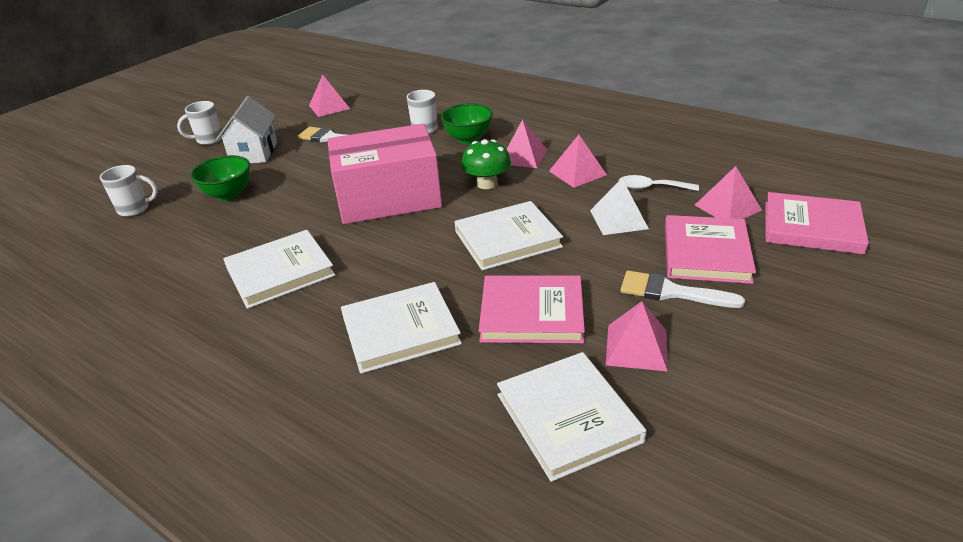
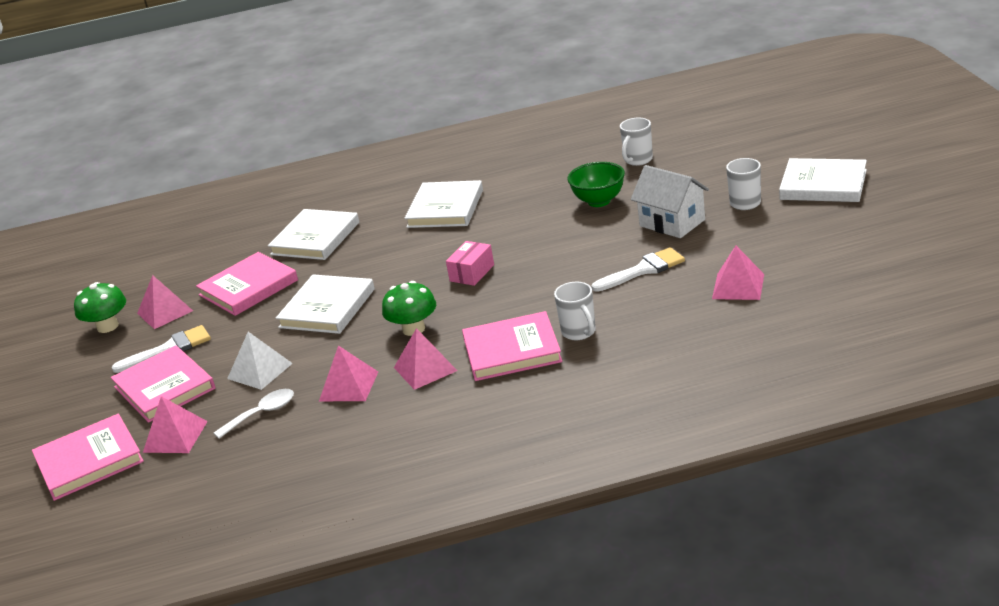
camera: 135 degrees right, 5 degrees down
pink box [328,124,442,224] -> pink box [446,241,494,286], size x0.40
green bowl [441,103,493,144] -> pink book [462,311,562,381]
white book [497,352,646,482] -> white book moved to [779,158,867,202]
none -> green mushroom [74,282,126,333]

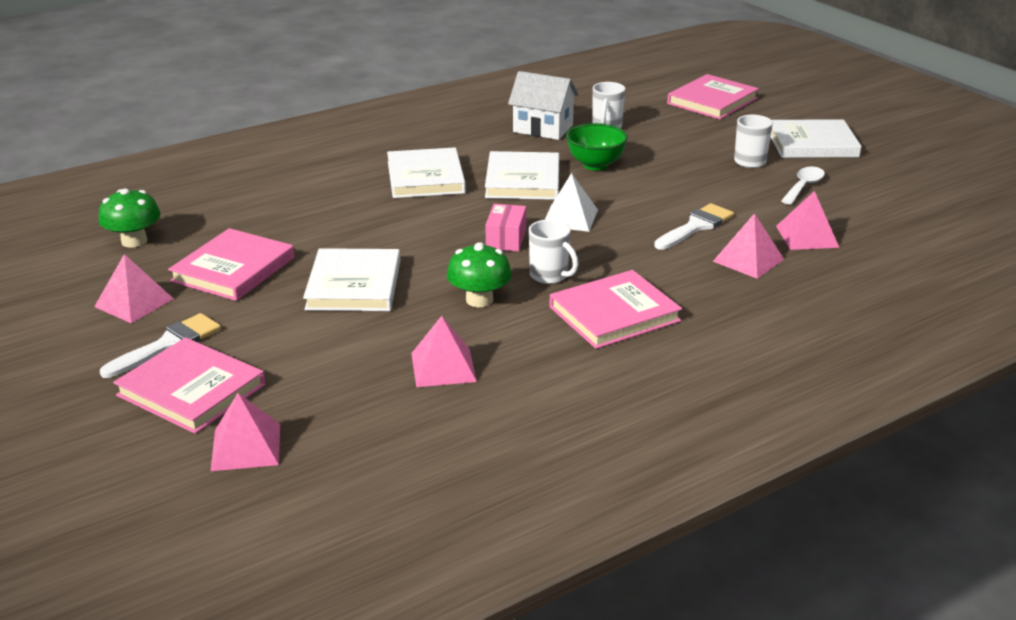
camera: 25 degrees left, 0 degrees up
pink book [32,414,144,501] -> pink book moved to [667,74,759,120]
green mushroom [74,282,126,333] -> green mushroom moved to [99,188,160,248]
white spoon [214,389,294,439] -> white spoon moved to [781,167,825,205]
white pyramid [227,332,293,390] -> white pyramid moved to [544,173,598,232]
white book [268,209,359,260] -> white book moved to [485,151,559,200]
pink pyramid [394,328,457,390] -> pink pyramid moved to [713,213,784,279]
white mug [554,282,596,340] -> white mug moved to [529,220,579,284]
white house [631,165,709,238] -> white house moved to [508,71,579,140]

